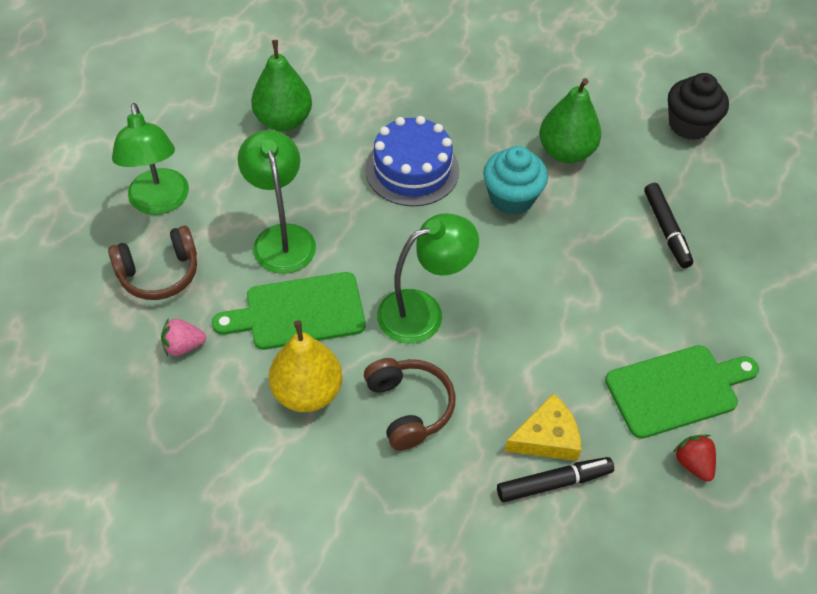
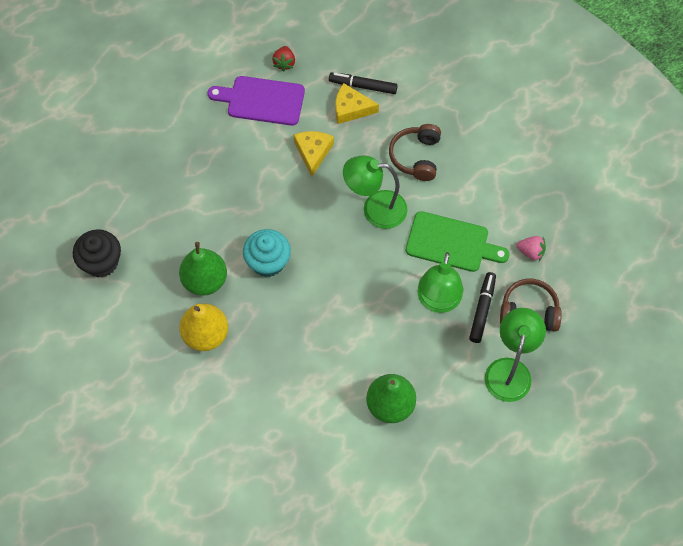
camera: 150 degrees left, 10 degrees up
yellow pear [269,320,343,412] -> yellow pear moved to [179,304,228,351]
blue cake [365,116,459,207] -> none
green cutting board [605,345,759,439] -> purple cutting board [208,76,305,126]
black marker [644,183,693,268] -> black marker moved to [469,272,496,343]
none -> yellow cheese [294,131,334,177]

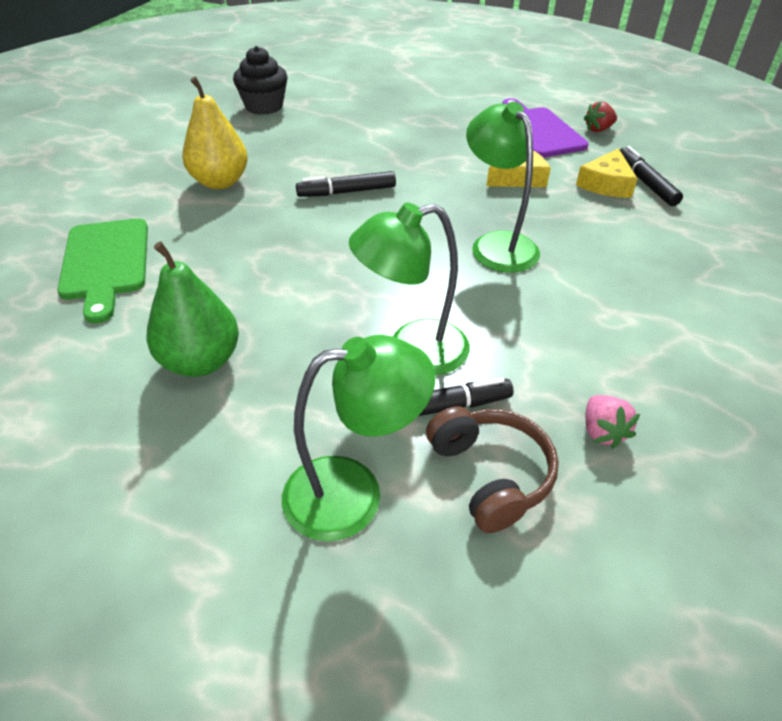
camera: 60 degrees right, 20 degrees down
green pear [179,242,227,296] -> none
turquoise cupcake [243,229,291,277] -> black marker [296,171,396,197]
yellow cheese [335,83,379,124] -> yellow cheese turned 135 degrees counterclockwise [576,148,638,198]
brown headphones [389,124,441,181] -> none
green cutting board [406,211,509,272] -> green cutting board moved to [57,218,148,324]

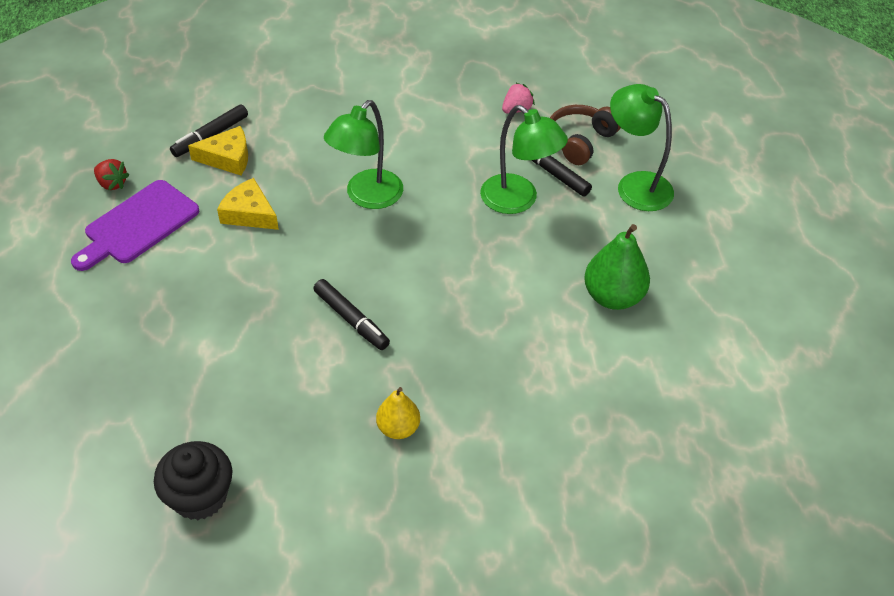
camera: 120 degrees left, 5 degrees up
green cutting board [57,218,148,324] -> none
yellow pear [182,77,248,189] -> yellow pear [376,387,420,439], size x0.62

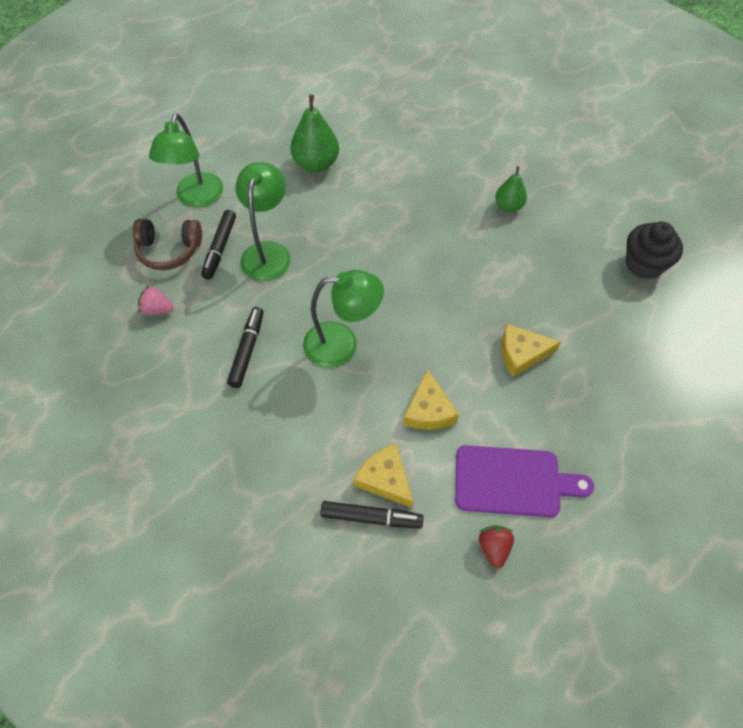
camera: 125 degrees left, 10 degrees up
black marker [313,279,390,350] -> black marker moved to [227,307,264,388]
yellow pear [376,387,420,439] -> green pear [495,166,527,212]
none -> yellow cheese [501,324,561,377]

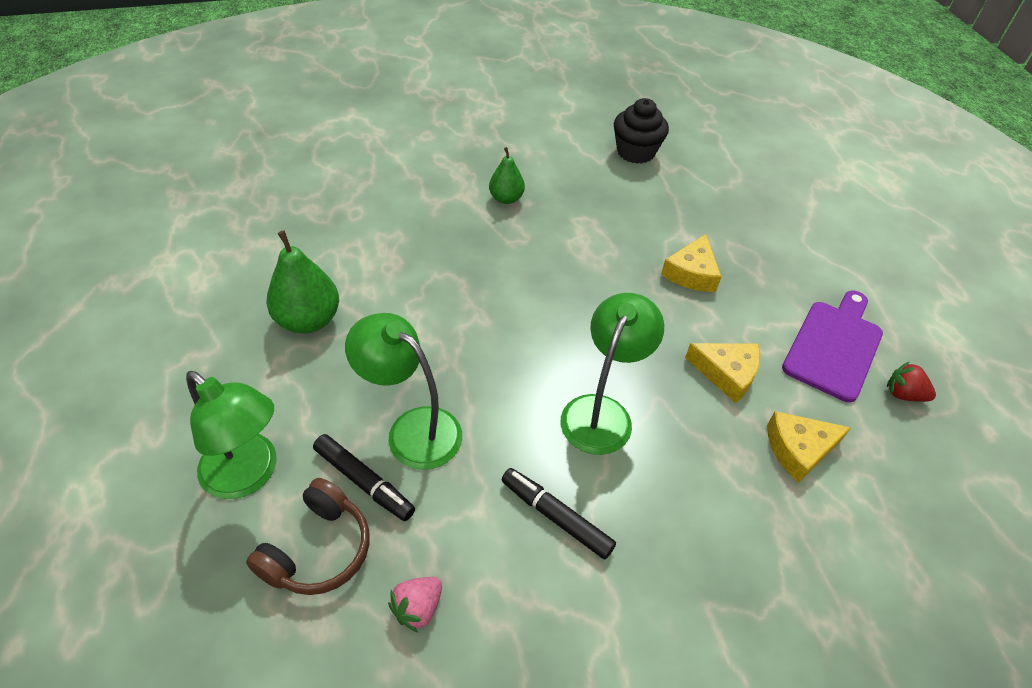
camera: 65 degrees left, 10 degrees down
black marker [320,501,424,528] -> none

